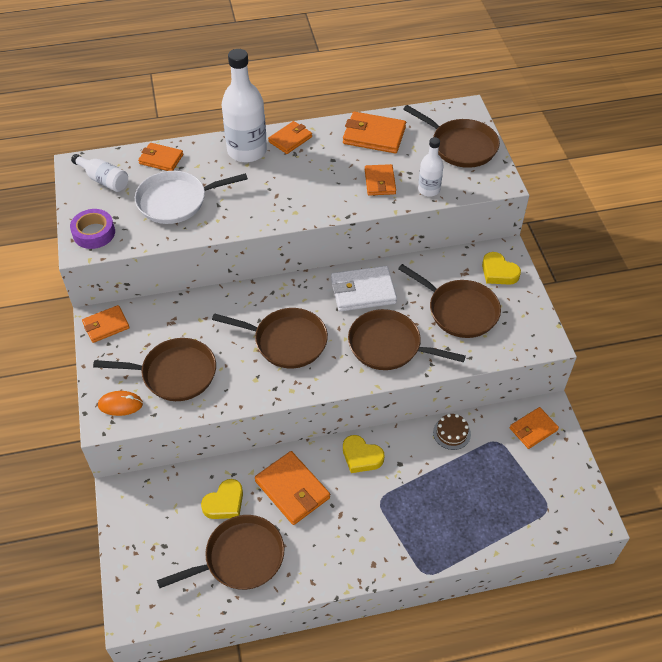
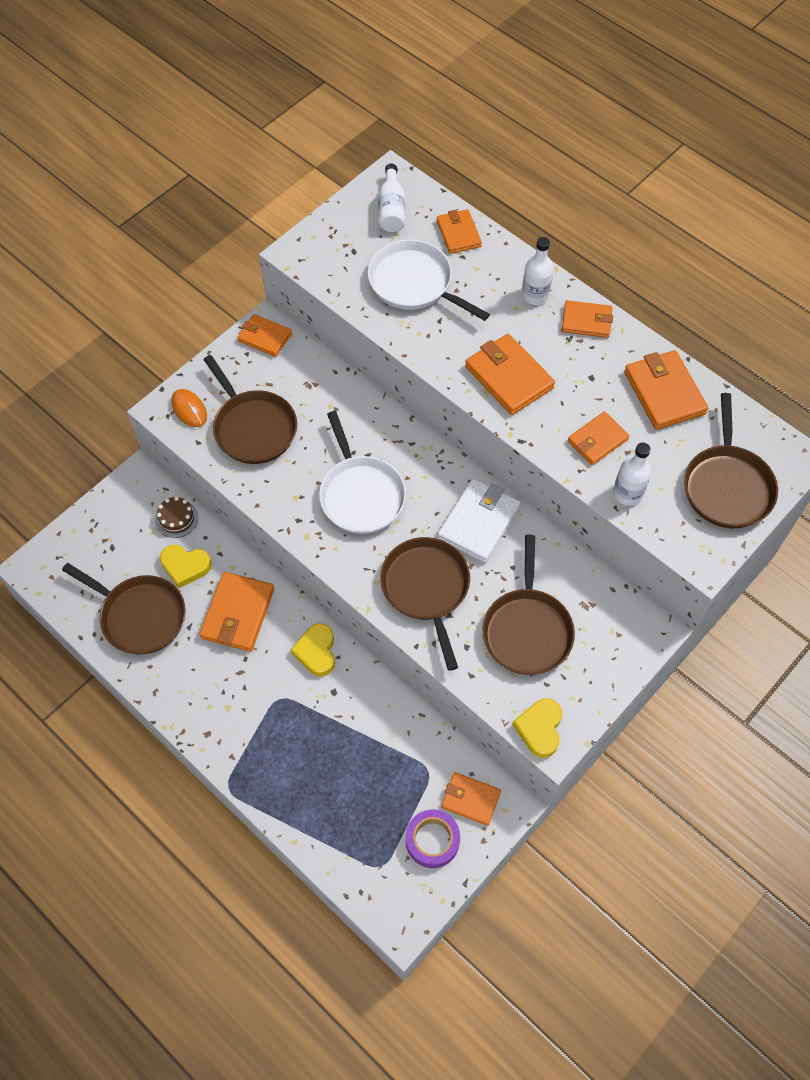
camera: 55 degrees right, 10 degrees up
purple tape [70,209,115,249] -> purple tape moved to [406,809,460,868]
brown pan [212,308,328,368] -> white pan [319,411,406,534]
white bottle [222,49,267,162] -> white bottle [522,237,554,305], size x0.54
white wallet [331,266,397,312] -> white wallet turned 75 degrees clockwise [437,478,521,563]
brown cake [433,414,471,450] -> brown cake moved to [155,496,198,538]
yellow heart [482,252,521,285] -> yellow heart moved to [512,698,562,758]
none -> orange wallet [465,334,555,415]

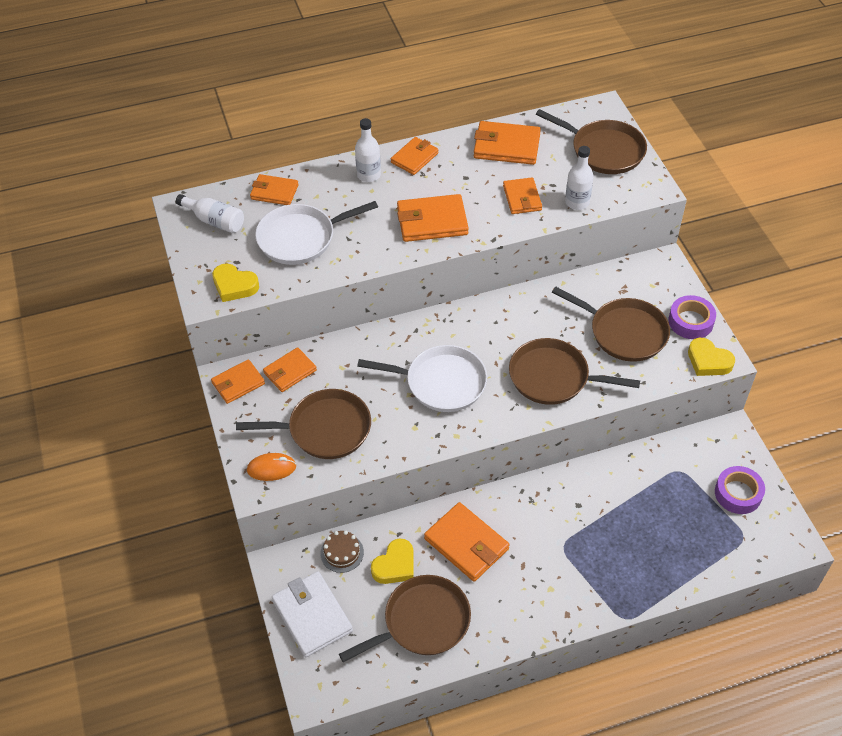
camera: 60 degrees left, 10 degrees down
yellow heart [291,623,335,677] -> yellow heart moved to [212,263,259,302]
white wallet [437,478,521,563] -> white wallet moved to [272,571,353,657]
orange wallet [441,772,501,826] -> orange wallet moved to [263,347,317,392]
none -> purple tape [669,295,716,339]

